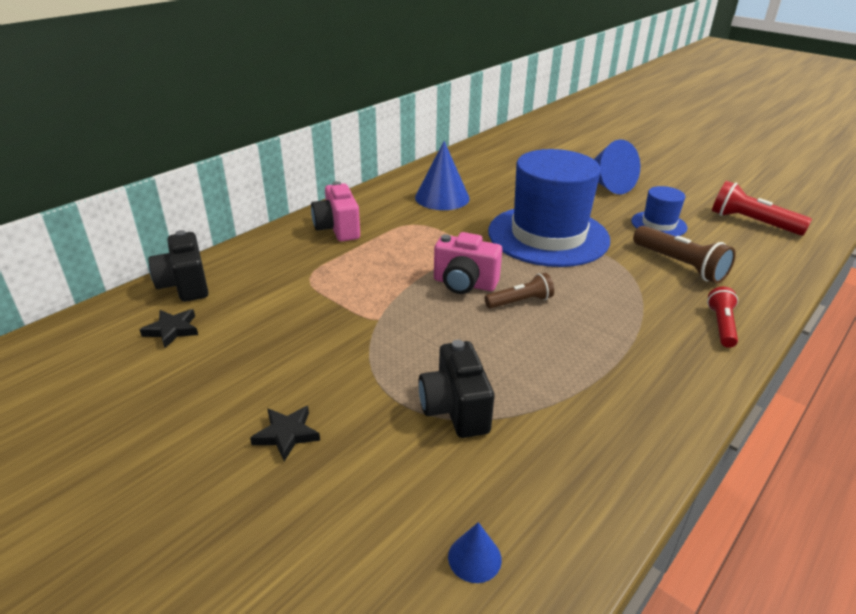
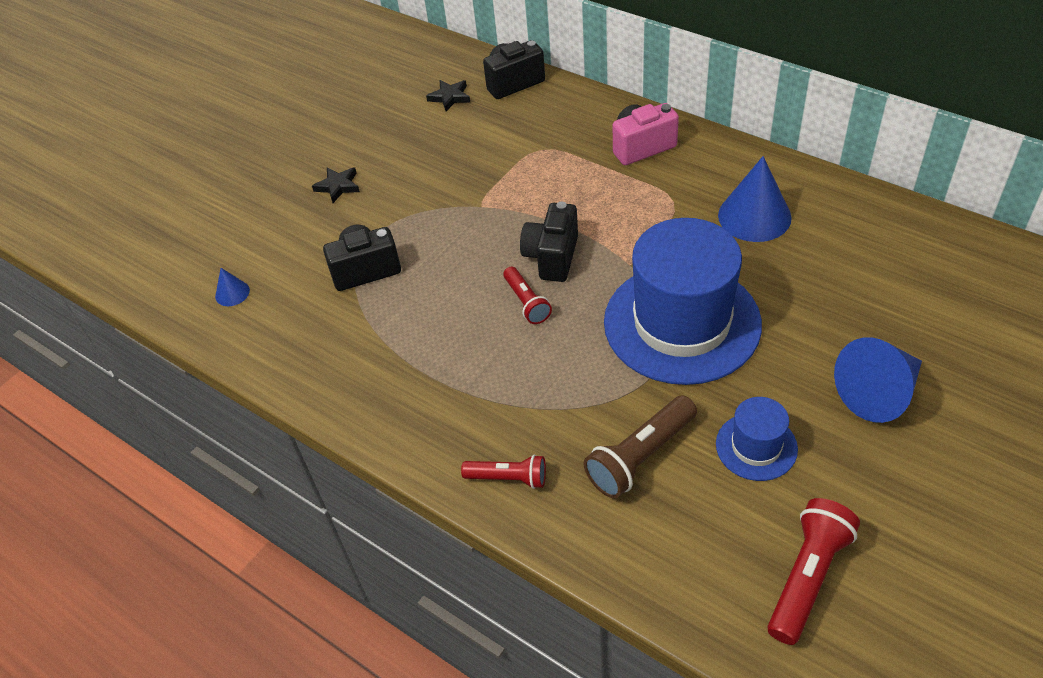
camera: 90 degrees right, 15 degrees up
pink camera [434,232,502,294] -> black camera [520,202,578,282]
brown flashlight [485,273,554,309] -> red flashlight [503,267,552,324]

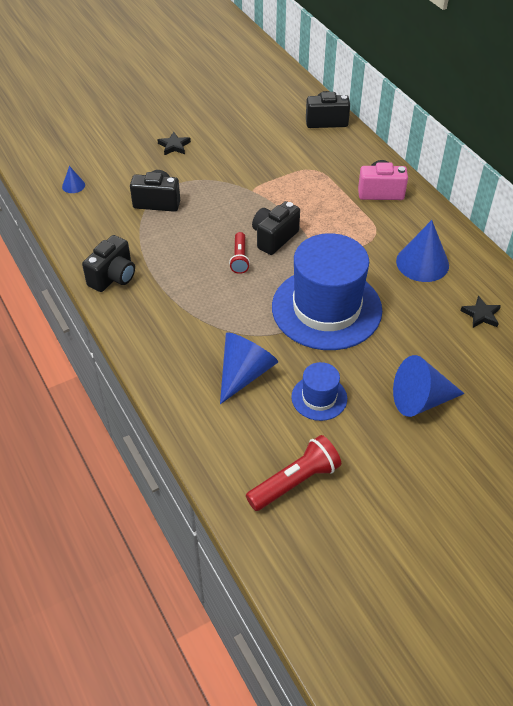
camera: 20 degrees right, 0 degrees up
black star [426,80,470,111] -> black star moved to [460,296,501,328]
red flashlight [461,455,546,489] -> none
brown flashlight [584,395,697,498] -> blue cone [220,332,278,404]
none -> black camera [82,235,135,292]

